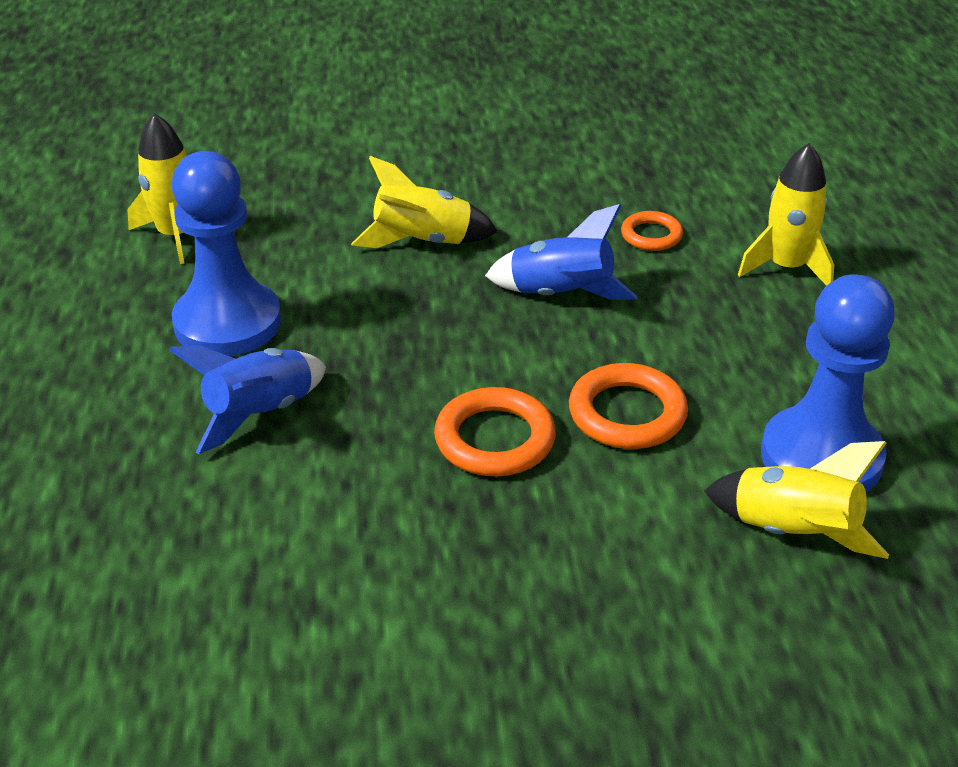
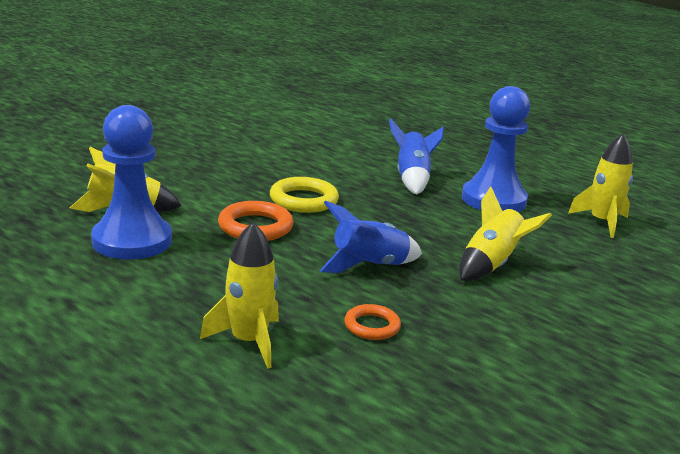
camera: 135 degrees right, 15 degrees down
orange ring [434,387,556,477] -> yellow ring [270,177,339,213]

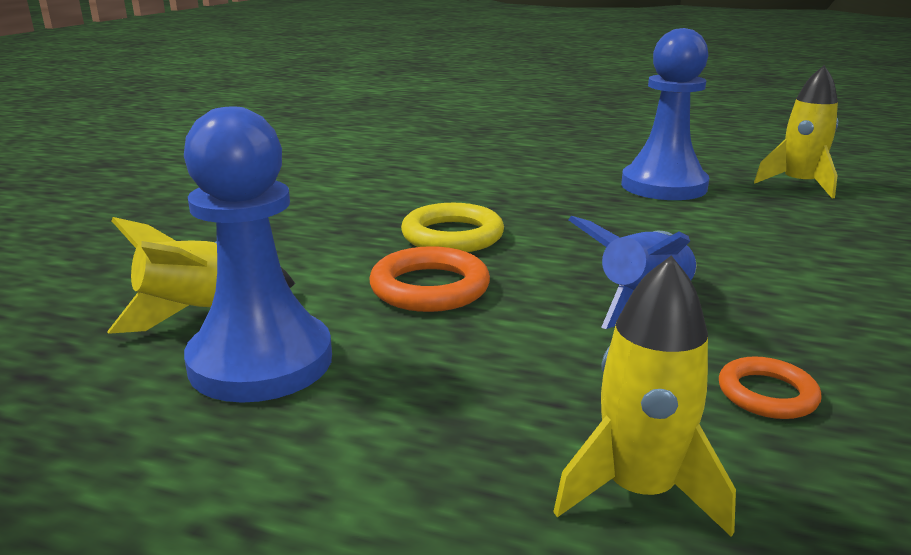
camera: 20 degrees left, 0 degrees up
blue rocket [389,118,444,194] -> none
yellow rocket [459,187,552,281] -> none

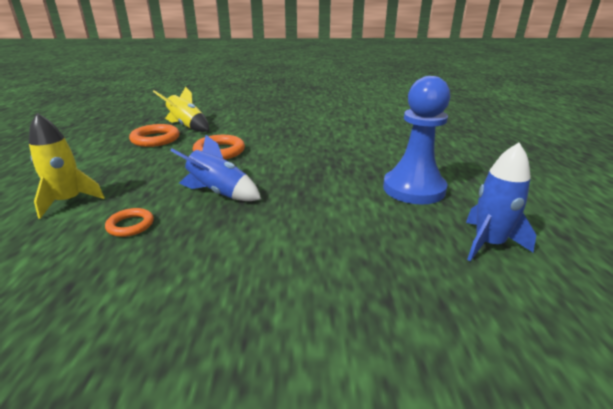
camera: 70 degrees right, 5 degrees up
blue pawn [184,107,332,403] -> orange ring [129,124,180,147]
yellow ring [401,203,504,252] -> none
yellow rocket [754,65,838,199] -> blue rocket [466,143,536,261]

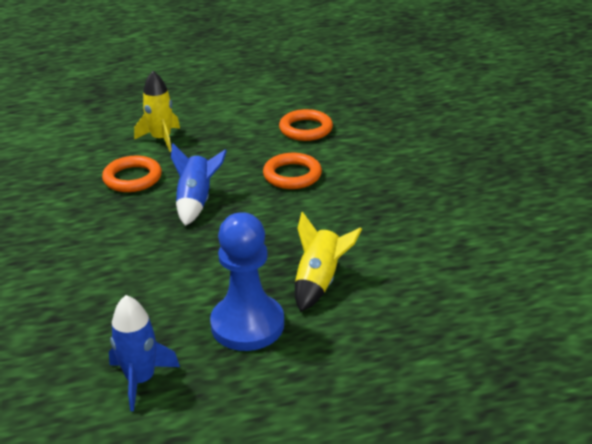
camera: 75 degrees right, 5 degrees up
orange ring [105,208,154,237] -> orange ring [102,156,162,192], size x1.62
yellow rocket [153,87,209,132] -> yellow rocket moved to [295,212,362,312]

